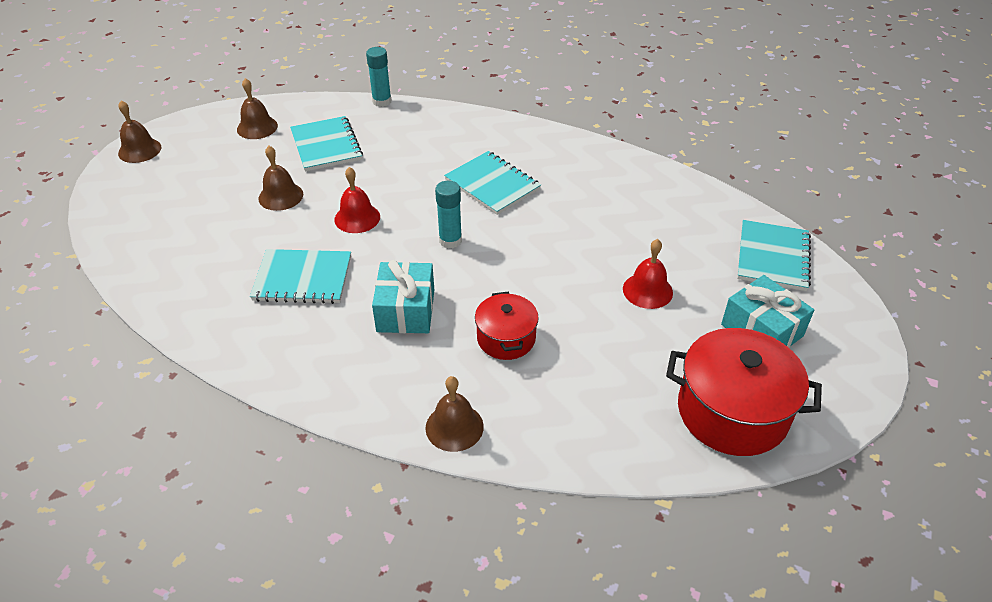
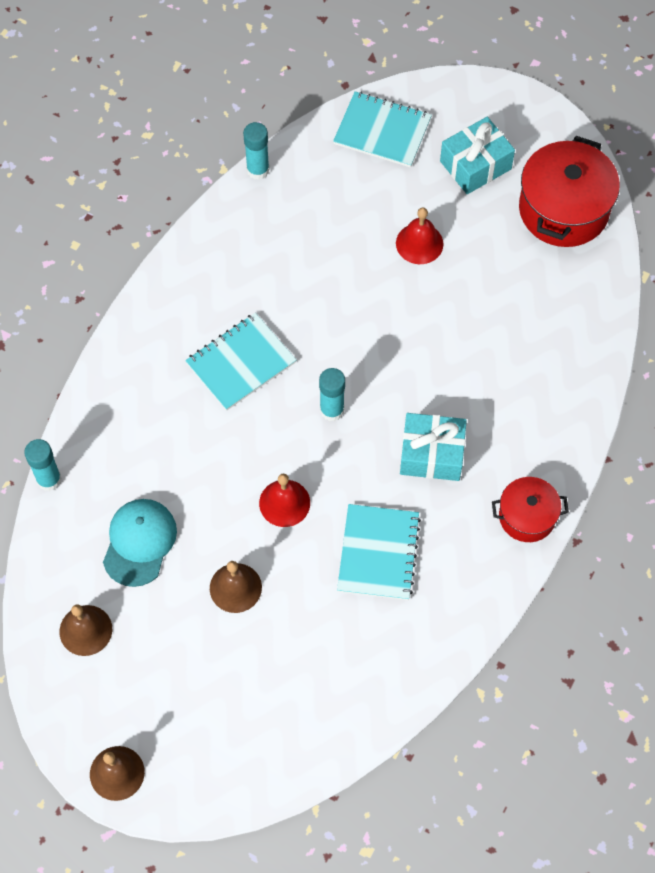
camera: 85 degrees left, 20 degrees up
turquoise notebook [290,116,363,172] -> turquoise cap [103,499,177,587]
brown bell [425,376,484,452] -> none
red pot [475,292,539,360] -> red pot moved to [492,477,569,542]
none -> turquoise glue stick [243,122,270,180]

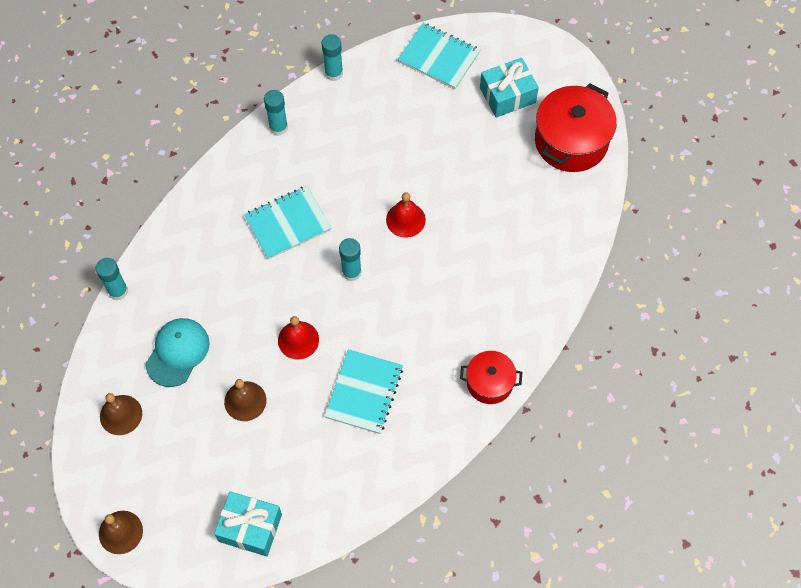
camera: 10 degrees right, 0 degrees up
red bell [396,207,444,264] -> red bell moved to [386,192,426,238]
turquoise gift [400,413,467,481] -> turquoise gift moved to [214,491,282,556]
none -> turquoise glue stick [264,90,288,136]

